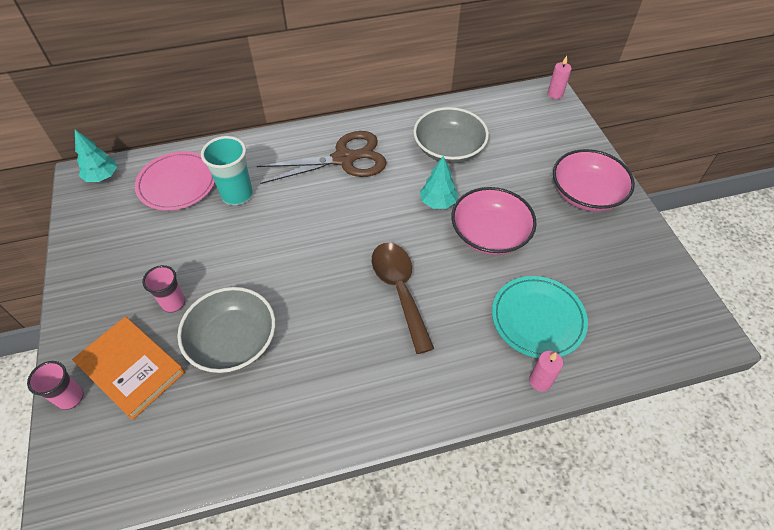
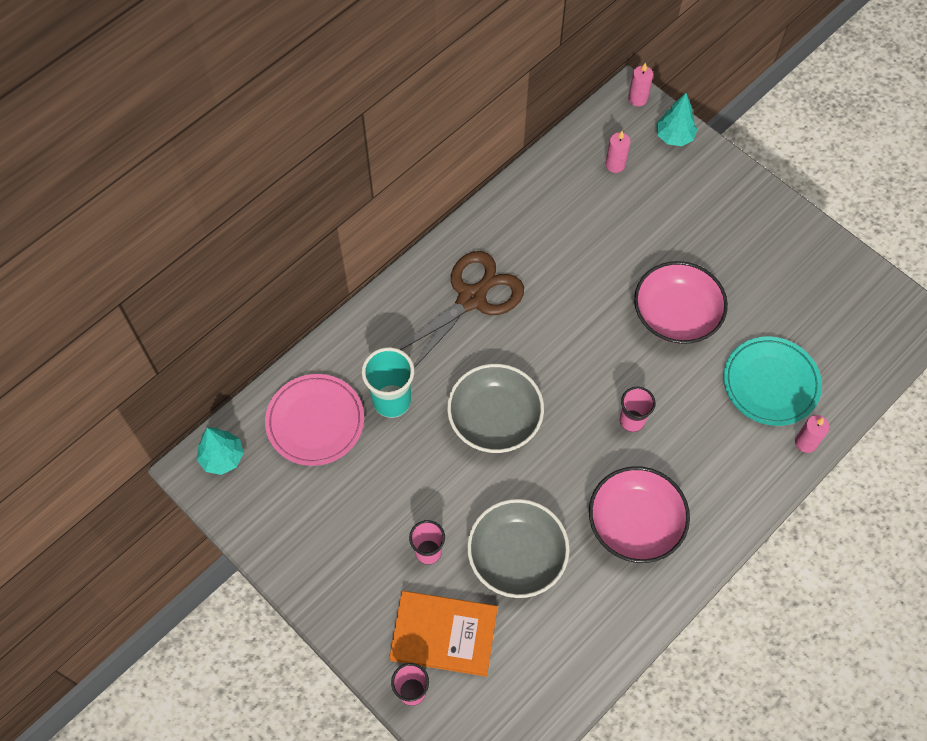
camera: 30 degrees left, 10 degrees up
brown spoon [372,243,434,354] -> pink cup [620,387,656,432]
grey bowl [413,107,489,163] -> grey bowl moved to [447,364,544,453]
turquoise tree [420,156,458,209] -> turquoise tree moved to [656,93,697,146]
pink bowl [553,149,635,211] -> pink bowl moved to [589,466,690,563]
none -> pink candle [605,131,631,173]

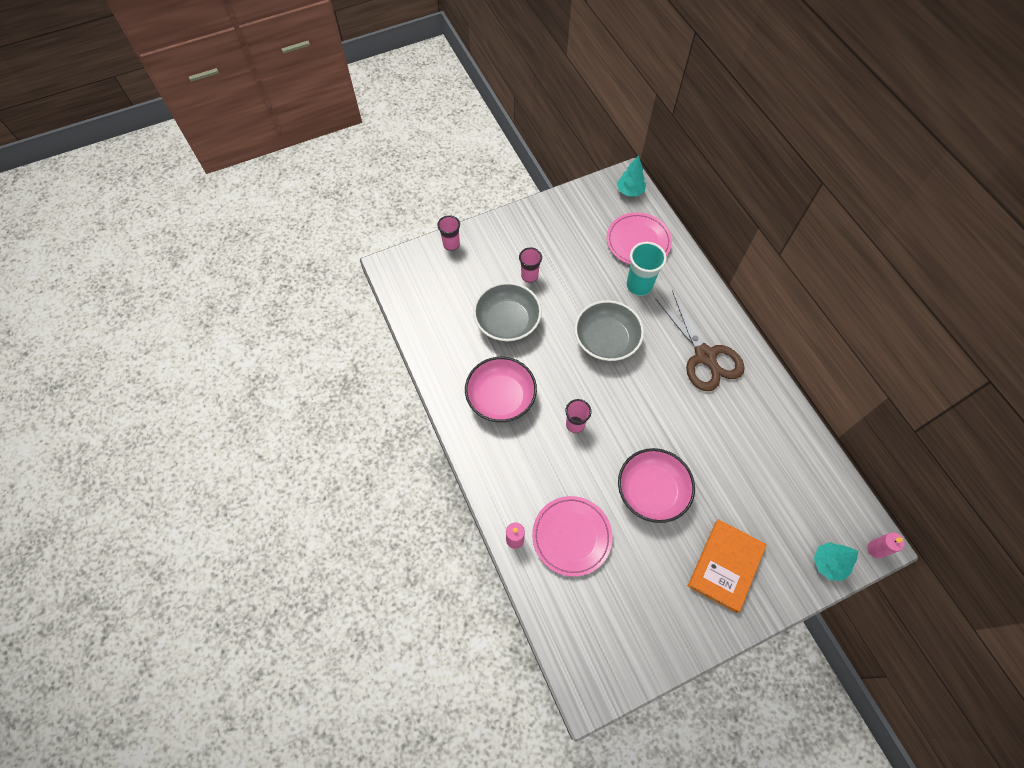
camera: 110 degrees right, 0 degrees up
orange book [389,591,498,677] -> orange book moved to [688,519,766,613]
pink candle [605,131,631,173] -> none
turquoise plate [723,337,822,426] -> pink plate [532,496,613,577]

